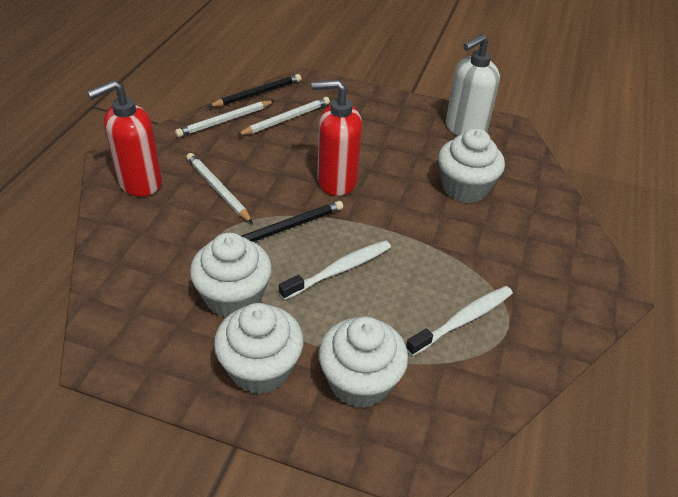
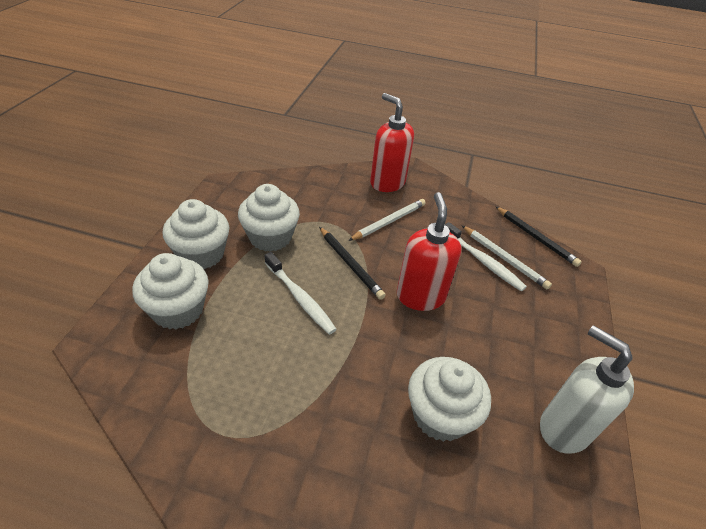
camera: 85 degrees right, 0 degrees up
white pencil [175,100,274,137] -> none
white toothbrush [406,286,513,356] -> white toothbrush moved to [445,222,527,291]

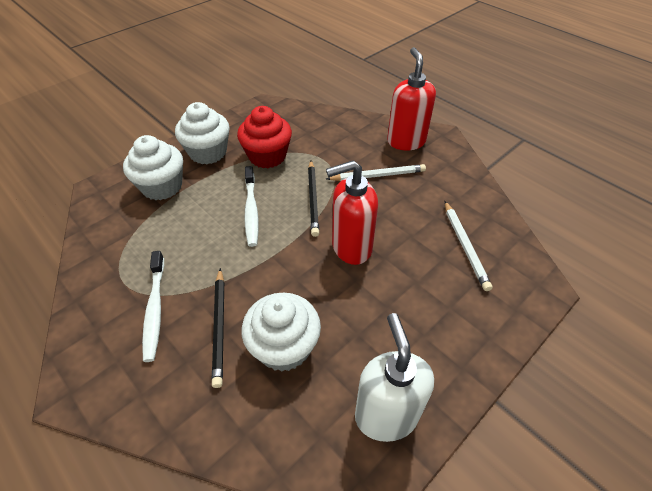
camera: 35 degrees right, 5 degrees up
white cupcake [238,184,300,252] -> red cupcake [237,106,292,168]
red soap dispenser [397,192,461,311] -> red soap dispenser turned 135 degrees counterclockwise [326,160,378,265]
white toothbrush [445,222,527,291] -> white toothbrush moved to [142,251,164,362]
black pencil [495,206,582,267] -> black pencil moved to [212,268,224,388]

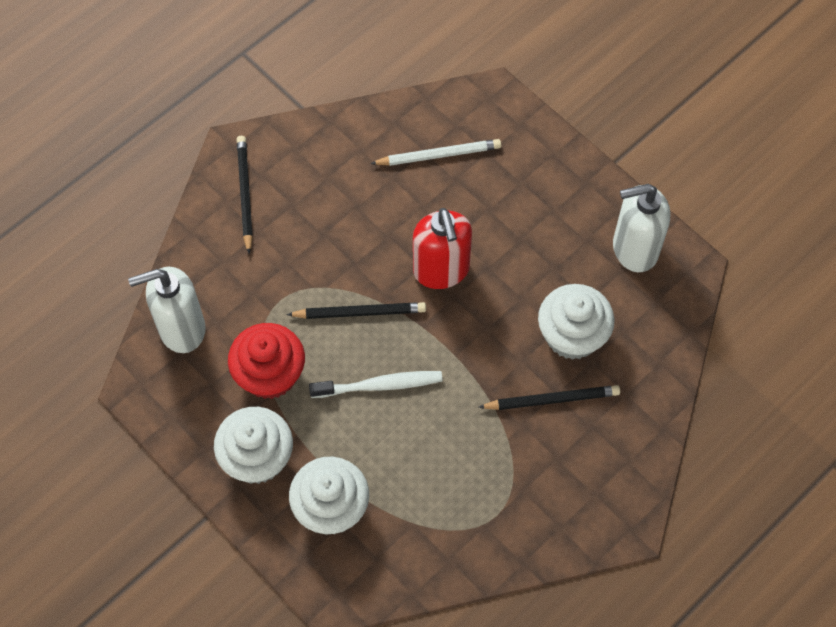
camera: 90 degrees left, 15 degrees up
white toothbrush [142,251,164,362] -> none
white pencil [326,164,426,181] -> none
red soap dispenser [387,47,436,151] -> black pencil [237,136,253,254]
none -> white soap dispenser [128,267,206,353]

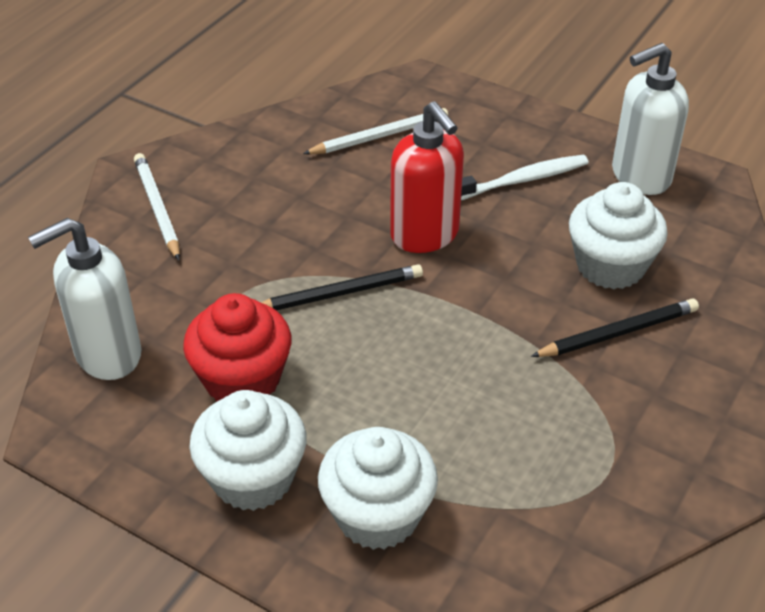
camera: 15 degrees left, 20 degrees down
black pencil [237,136,253,254] -> white pencil [134,153,180,260]
white toothbrush [309,371,443,398] -> white toothbrush moved to [461,155,589,200]

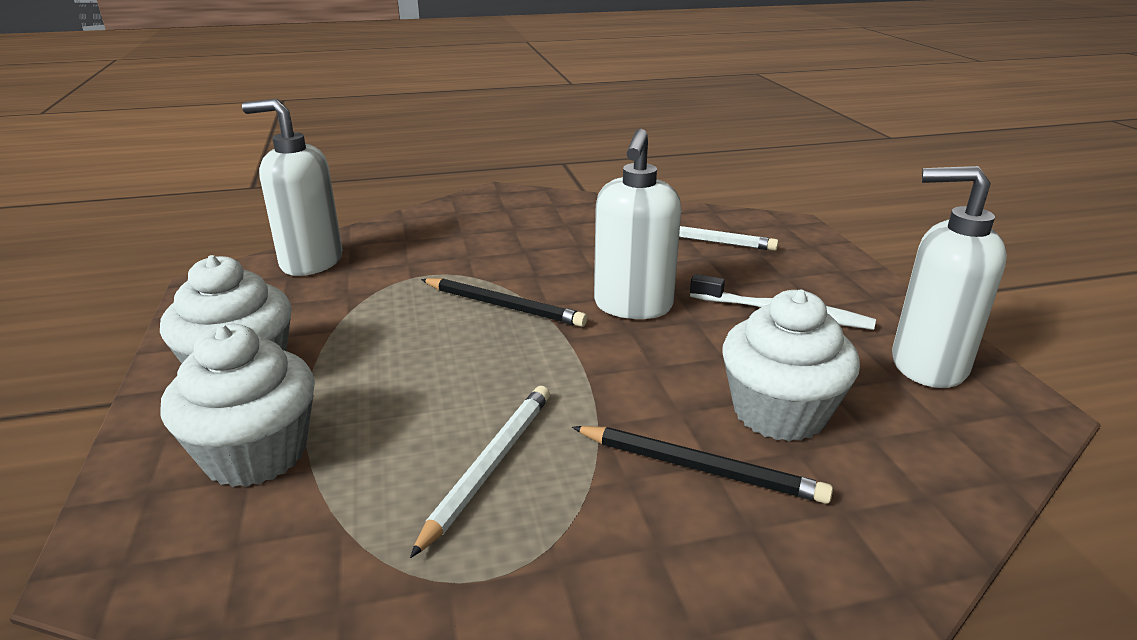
camera: 45 degrees right, 15 degrees down
white pencil [134,153,180,260] -> white pencil moved to [410,386,550,558]
red cupcake [183,293,292,402] -> none
red soap dispenser [390,101,464,253] -> white soap dispenser [594,129,681,319]

